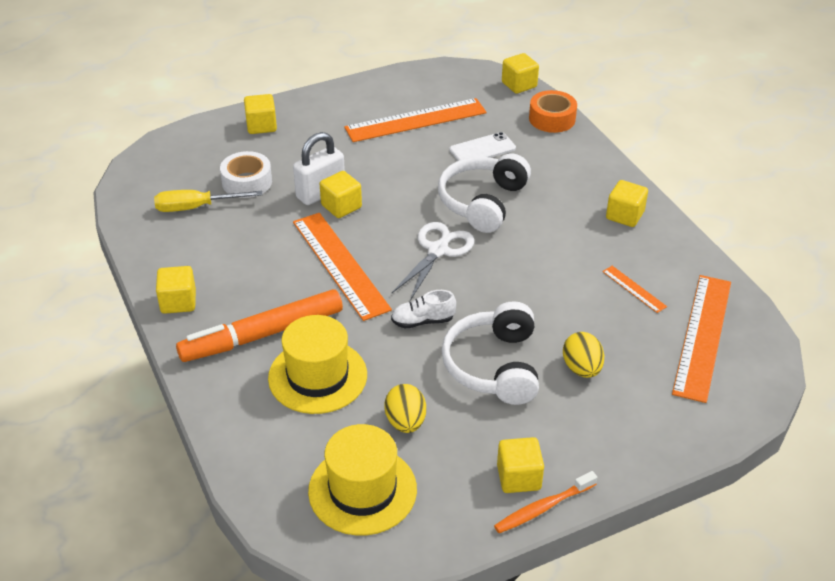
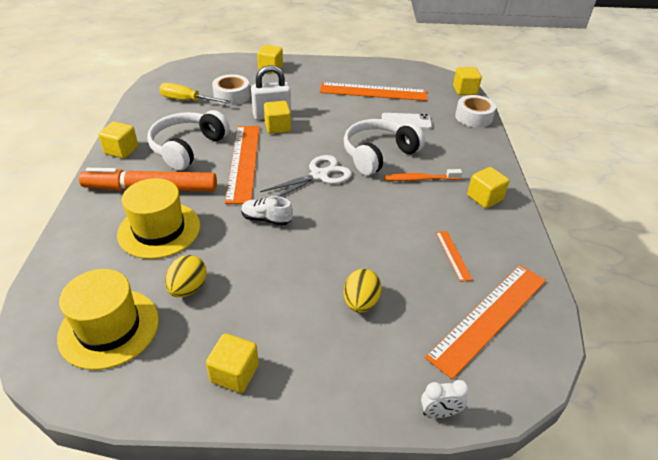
camera: 25 degrees right, 0 degrees up
white headphones [441,301,539,405] -> white headphones moved to [147,110,230,171]
orange toothbrush [494,471,597,533] -> orange toothbrush moved to [385,169,462,181]
orange tape [529,90,577,133] -> white tape [455,95,496,128]
none -> white clock [421,380,469,418]

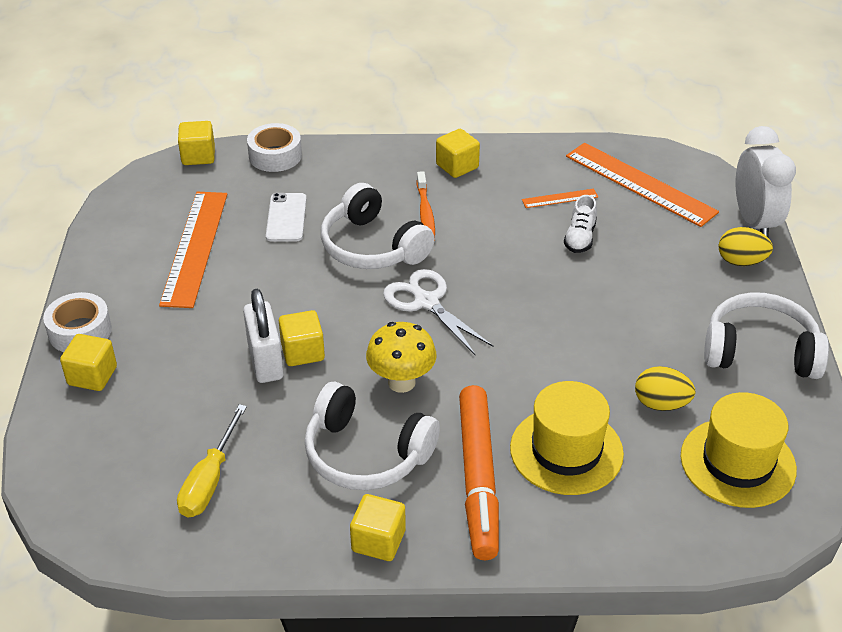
camera: 90 degrees left, 0 degrees up
yellow cube [206,334,259,393] -> white headphones [704,292,829,379]
white tape [212,74,250,105] -> white tape moved to [43,292,112,352]
orange ruler [225,126,260,204] -> yellow mushroom [366,322,437,393]
white shoe [241,196,293,226] -> white shoe moved to [564,195,597,253]
yellow egg [344,269,382,313] -> yellow egg moved to [719,227,773,266]
white clock [421,380,469,418] -> white clock [736,126,796,237], size x2.16

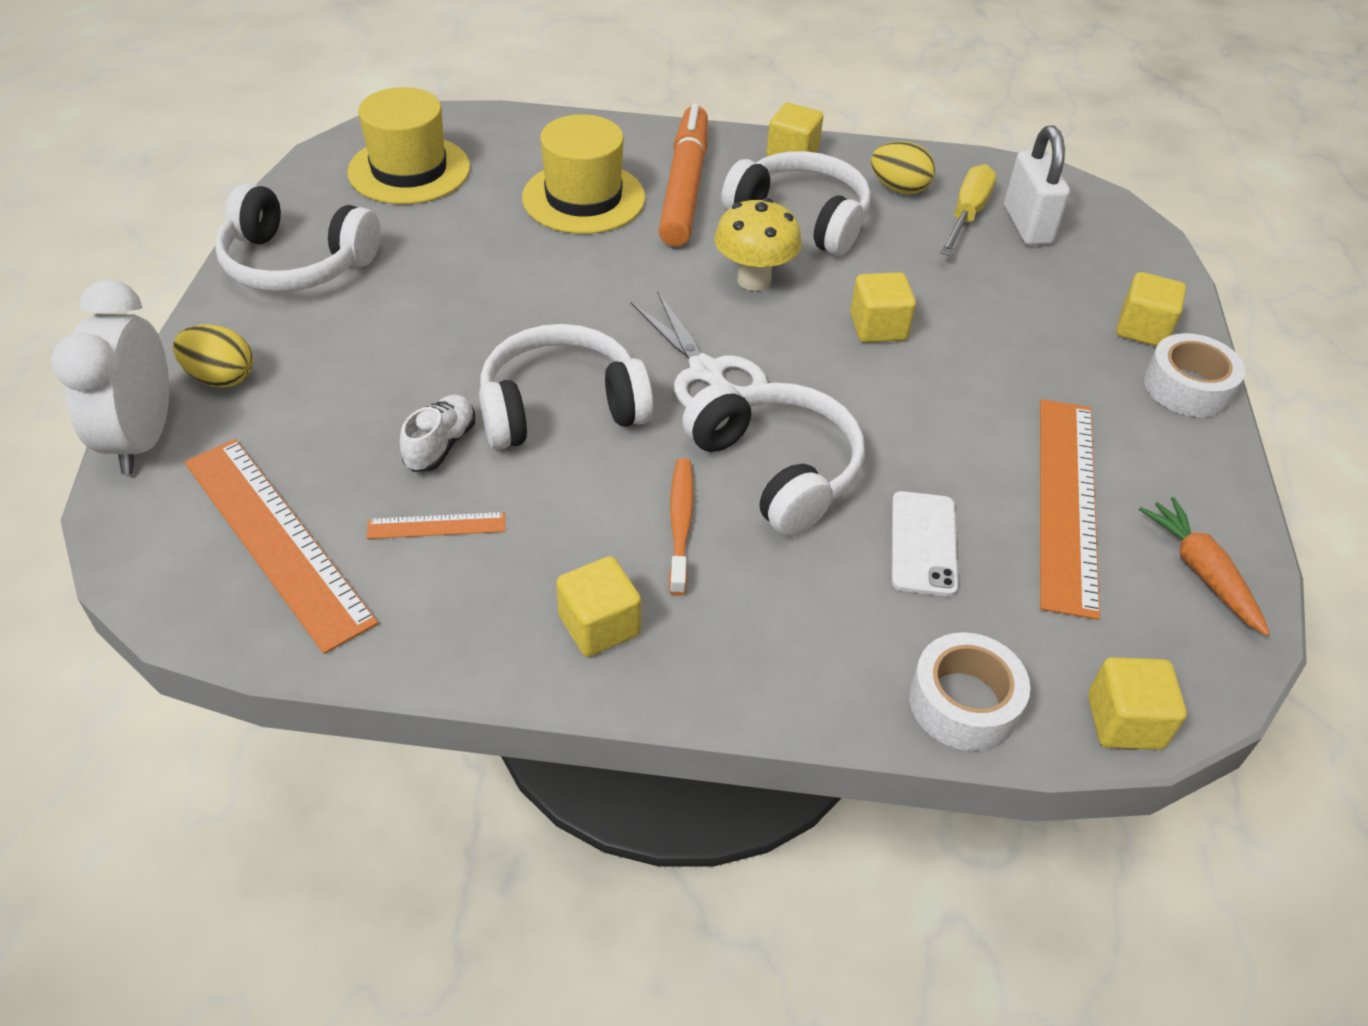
camera: 175 degrees left, 5 degrees up
white padlock [243,289,284,383] -> white padlock moved to [1004,125,1070,245]
yellow egg [635,366,695,411] -> yellow egg moved to [871,141,935,194]
none -> white headphones [479,324,653,450]
none -> orange carrot [1139,497,1270,636]

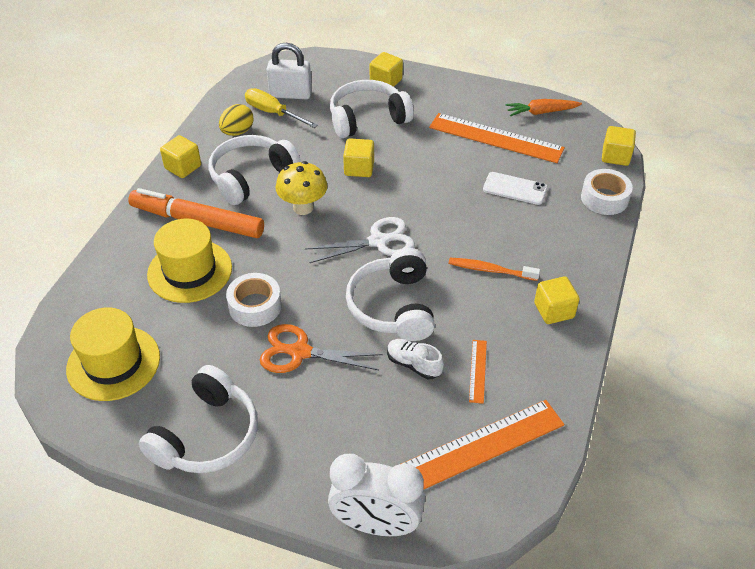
camera: 75 degrees left, 0 degrees up
yellow egg [173,324,253,387] -> none
white headphones [682,382,865,536] -> white headphones moved to [330,80,414,138]
white tape [1144,333,1245,417] -> white tape moved to [226,273,282,327]
none -> orange scissors [260,324,383,373]

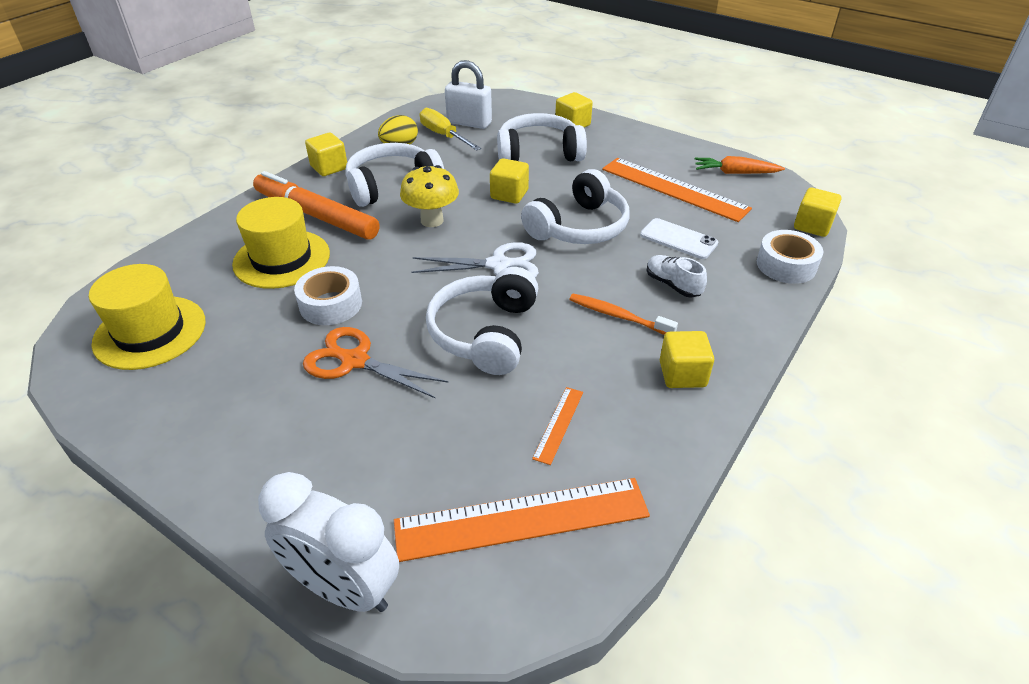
camera: 15 degrees right, 5 degrees down
white headphones [138,365,258,473] -> white headphones moved to [521,169,629,244]
white shoe [387,339,444,379] -> white shoe moved to [647,255,707,297]

